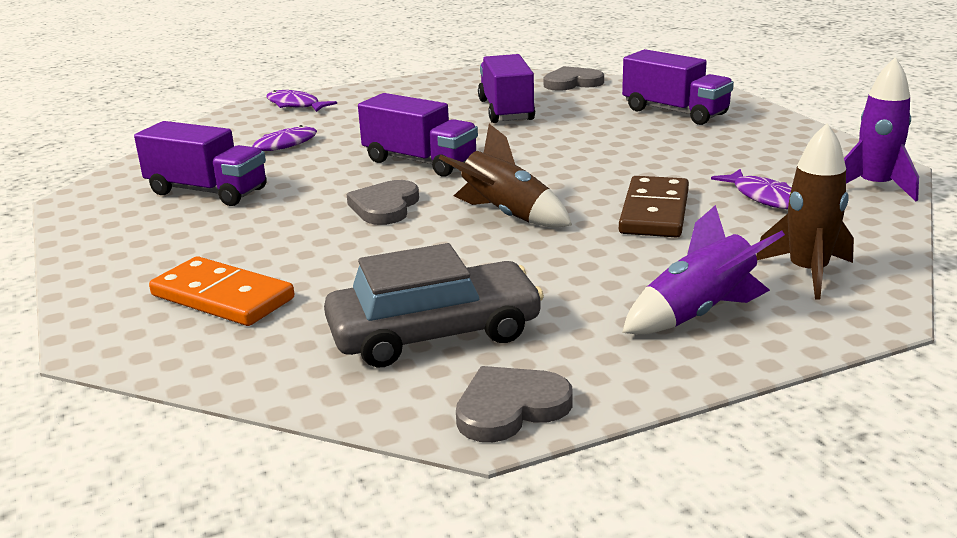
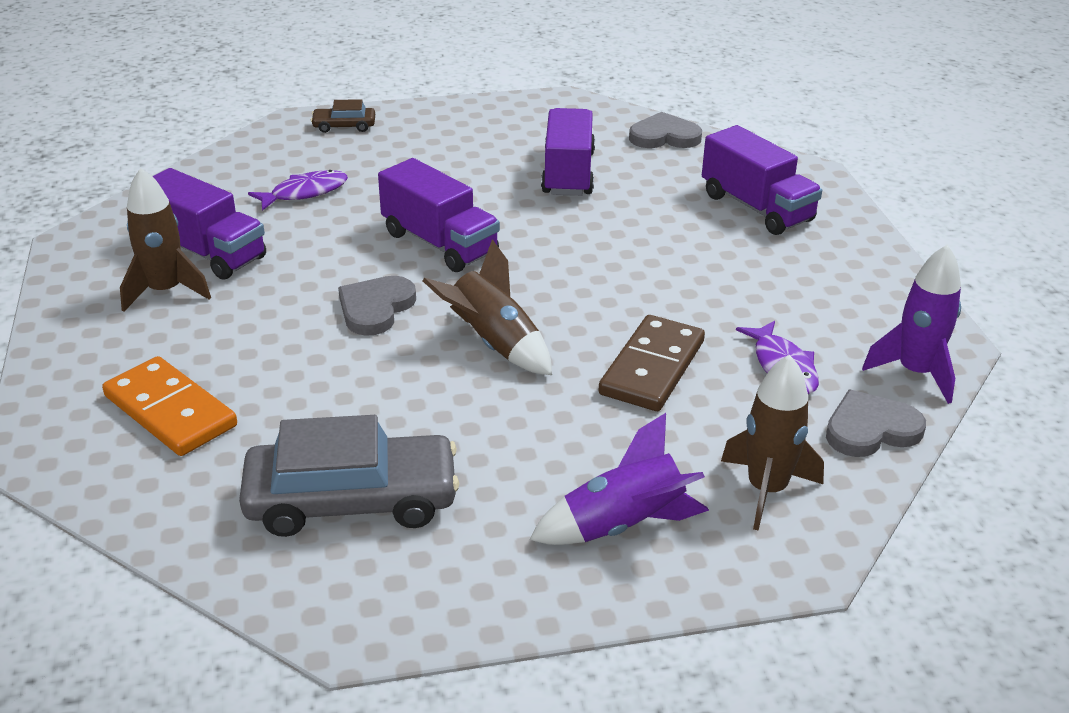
camera: 10 degrees right, 10 degrees up
purple fish [266,90,337,112] -> brown car [311,99,375,133]
grey heart [456,366,573,442] -> grey heart moved to [826,390,926,457]
none -> brown rocket [120,168,211,312]

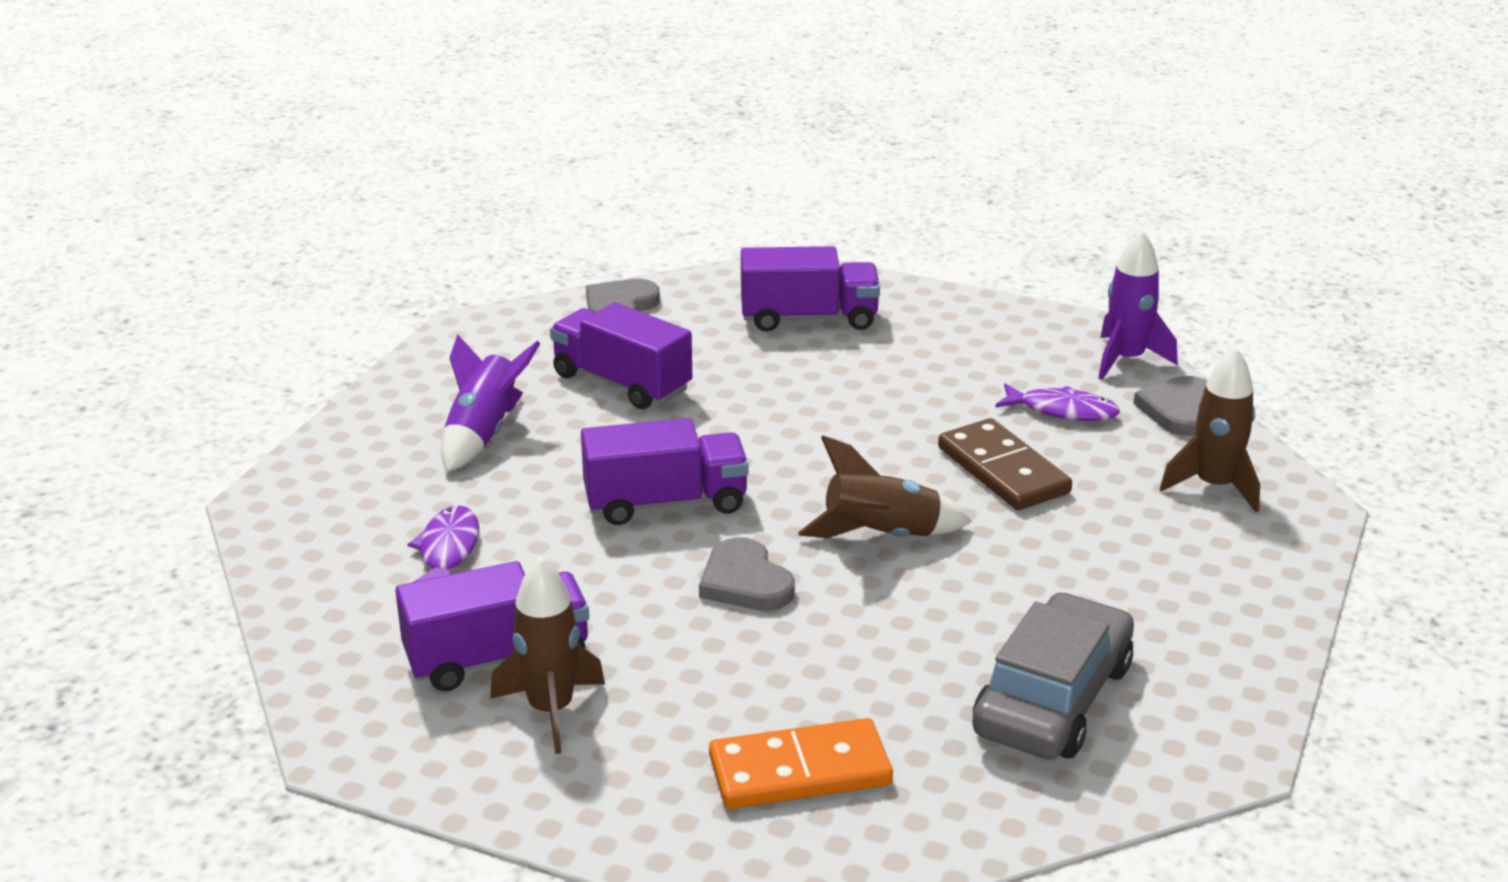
camera: 55 degrees left, 5 degrees down
brown car [311,99,375,133] -> none
purple rocket [529,413,709,545] -> purple rocket moved to [441,334,541,472]

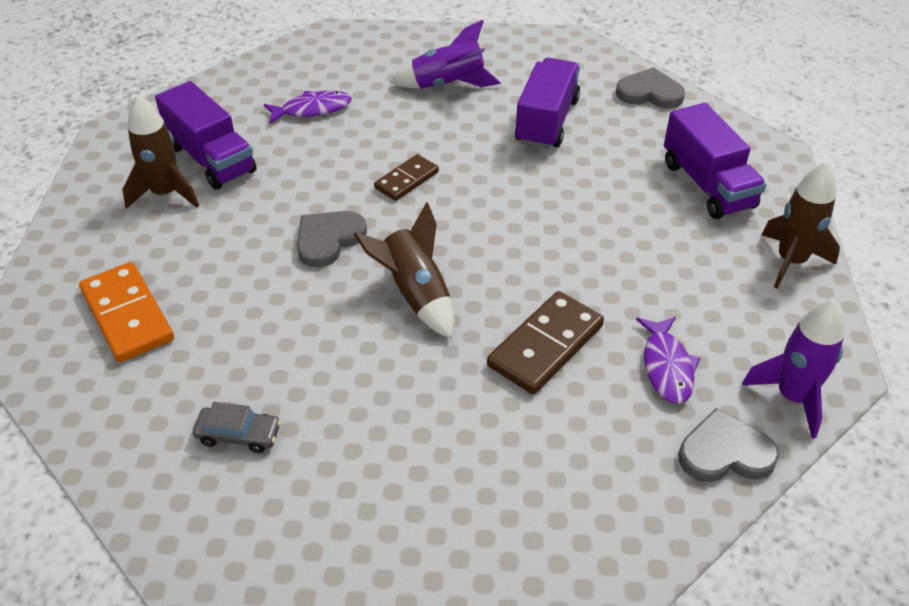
camera: 70 degrees right, 15 degrees up
purple truck [581,418,749,525] -> brown domino [374,154,439,201]
grey car [972,592,1134,759] -> grey car [193,402,281,453], size x0.46
brown rocket [1160,347,1260,512] -> brown rocket moved to [762,162,840,289]

